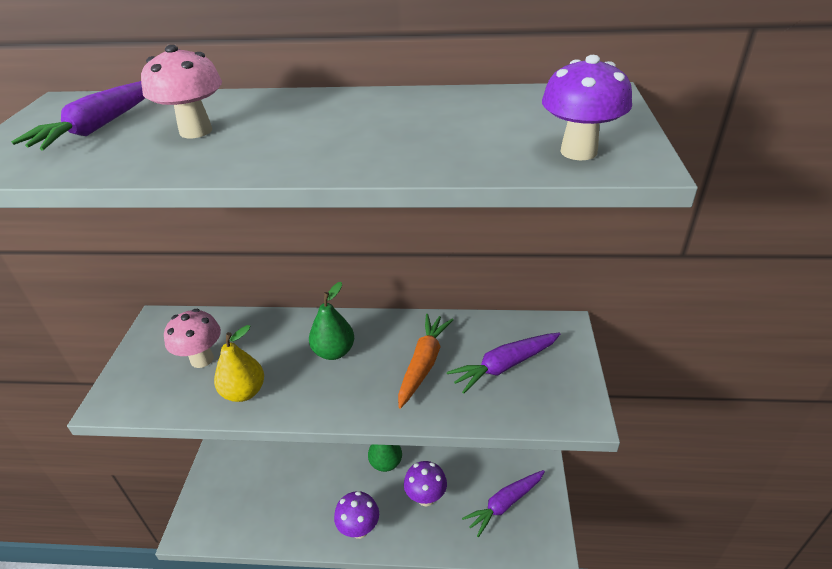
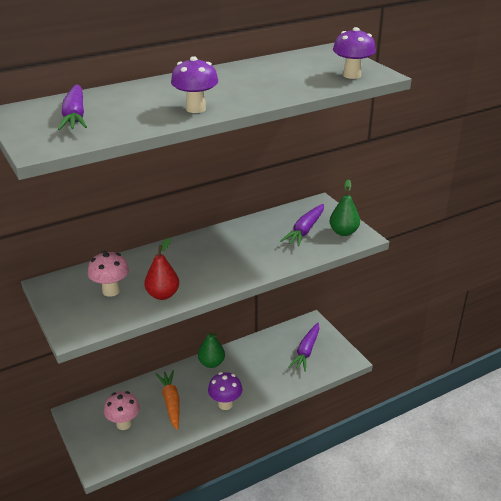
camera: 35 degrees left, 5 degrees down
pink mushroom [141,45,222,138] -> pink mushroom moved to [104,391,140,430]
yellow pear [214,325,264,402] -> red pear [144,238,179,300]
green pear [309,282,354,360] -> green pear moved to [330,179,360,236]
orange carrot [398,314,454,409] -> orange carrot moved to [156,370,180,430]
purple mushroom [404,461,447,507] -> purple mushroom moved to [171,56,218,113]

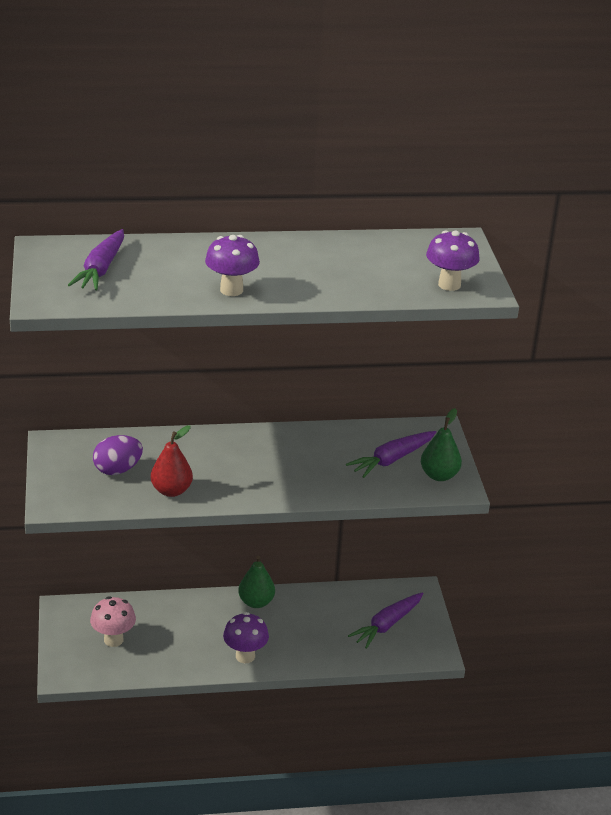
camera: 20 degrees right, 0 degrees up
pink mushroom [88,251,129,297] -> purple egg [93,435,143,475]
orange carrot [156,370,180,430] -> none

